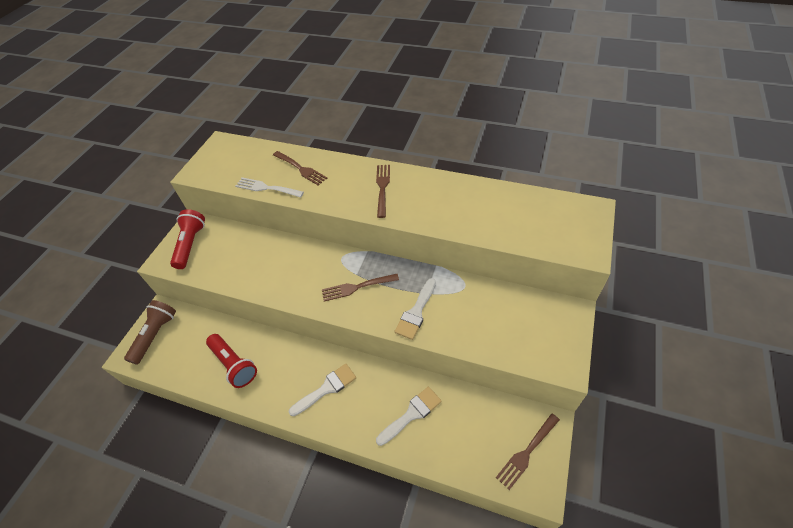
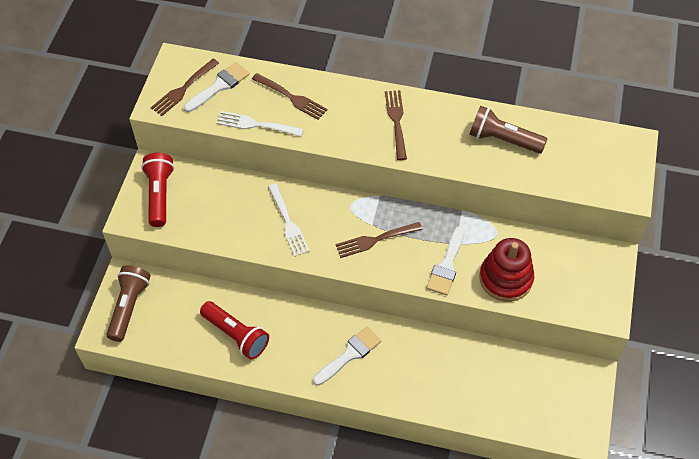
camera: 10 degrees left, 5 degrees up
white brush [376,387,442,446] -> white brush moved to [184,62,250,112]
brown fork [496,413,560,490] -> brown fork moved to [151,59,219,116]
none -> white fork [268,184,310,257]
none -> brown flashlight [469,106,547,154]
none -> red stacking toy [479,238,534,302]

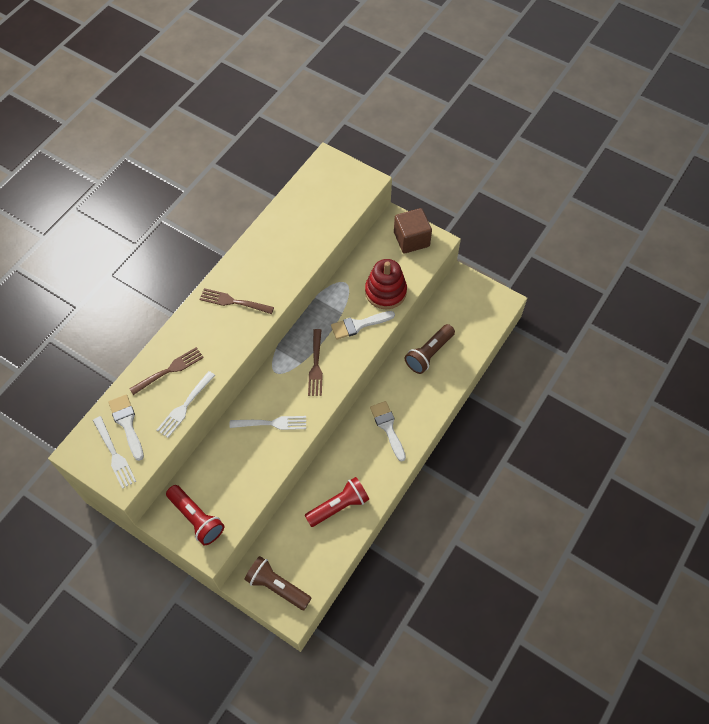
camera: 70 degrees left, 5 degrees up
red flashlight [141,153,174,227] -> red flashlight turned 150 degrees counterclockwise [166,485,224,546]
brown fork [151,59,219,116] -> white fork [93,416,136,489]
white brush [427,226,465,295] -> white brush turned 120 degrees clockwise [331,311,395,340]
brown flashlight [469,106,547,154] -> brown flashlight moved to [405,324,455,374]
none -> brown cube [394,208,432,253]

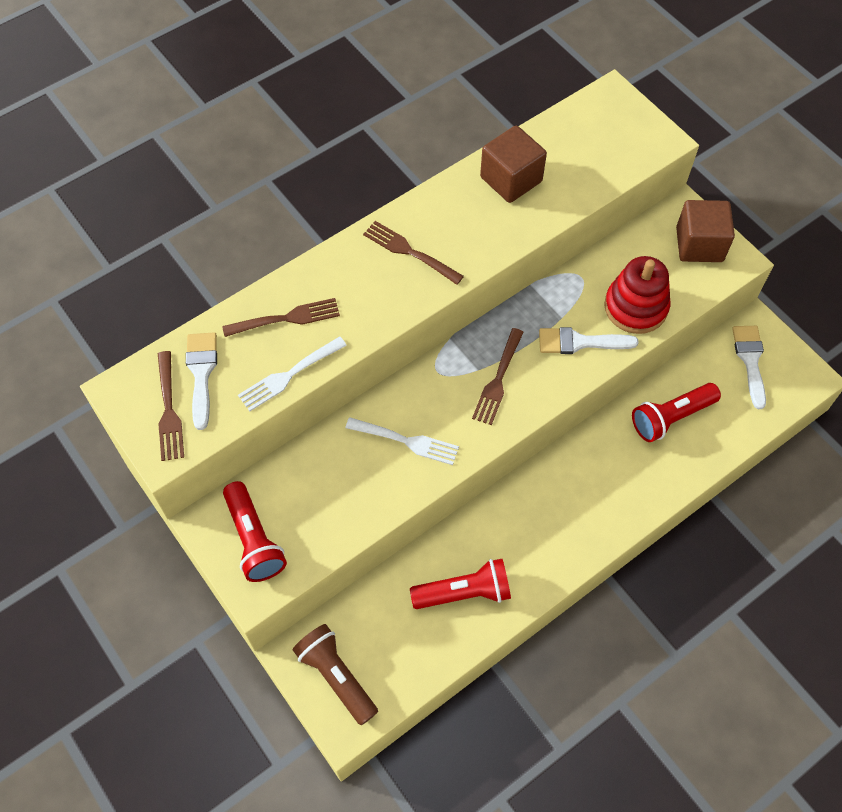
camera: 20 degrees right, 0 degrees up
white fork [93,416,136,489] -> brown fork [158,351,184,461]
white brush [370,401,406,462] -> white brush moved to [732,326,766,409]
brown flashlight [405,324,455,374] -> red flashlight [632,383,721,442]
none -> brown cube [480,126,547,203]

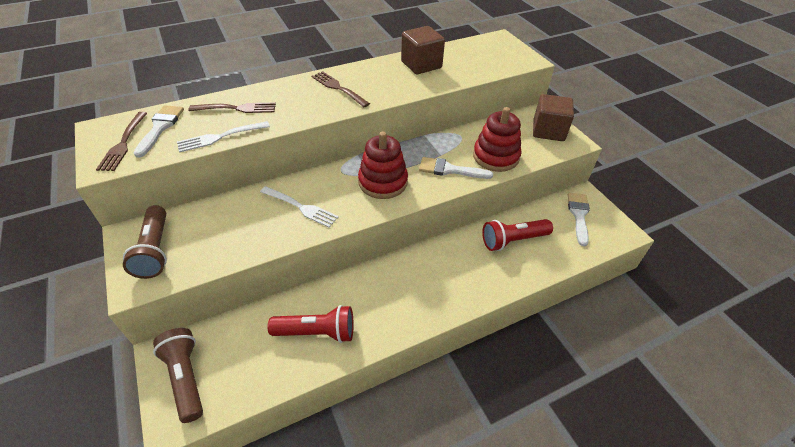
camera: 10 degrees right, 15 degrees down
red flashlight [223,481,287,582] -> brown flashlight [123,205,167,279]
brown fork [472,328,524,425] -> red stacking toy [358,131,408,199]

